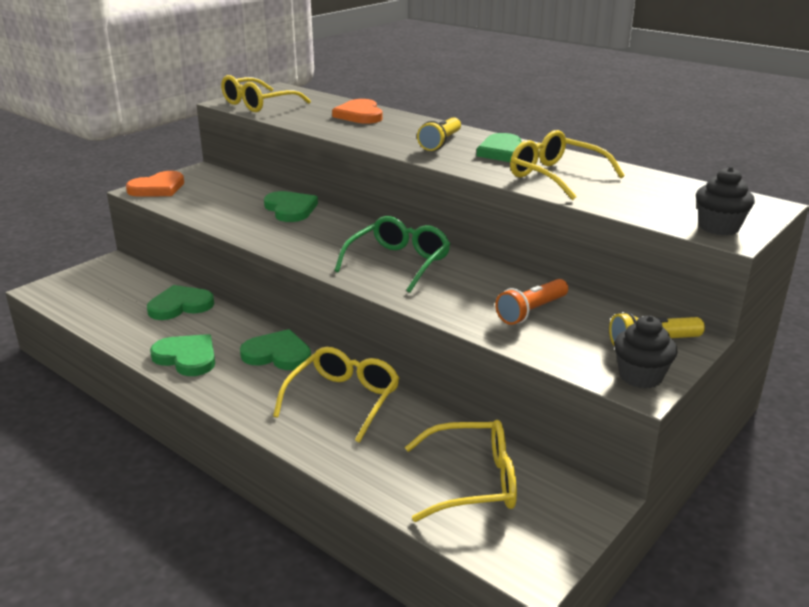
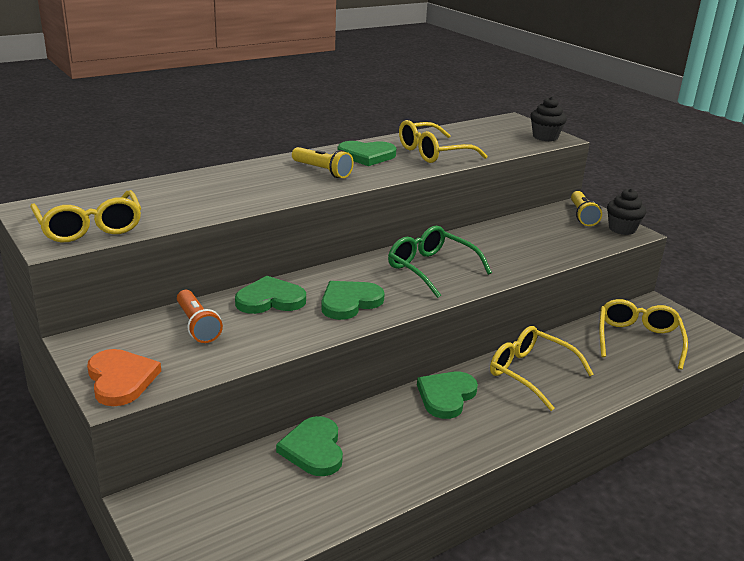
camera: 75 degrees left, 0 degrees up
green heart [150,334,215,376] -> green heart moved to [321,281,385,320]
orange heart [332,99,382,124] -> none
orange flashlight [495,279,568,325] -> orange flashlight moved to [177,290,223,343]

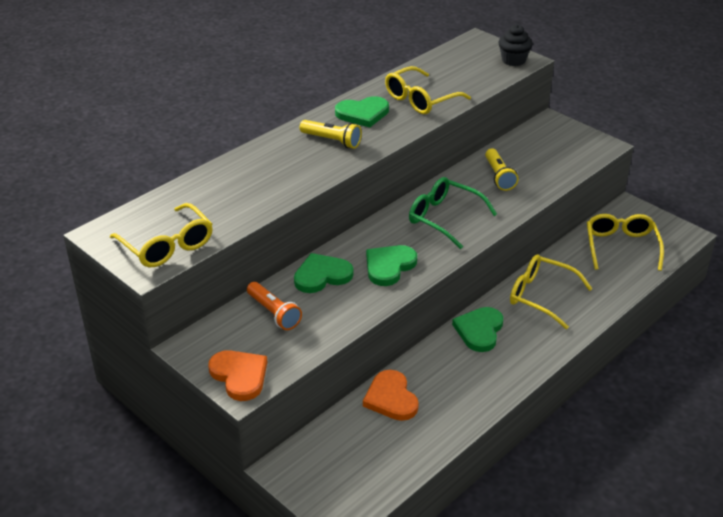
camera: 10 degrees left, 10 degrees up
green heart [276,416,343,476] -> orange heart [363,370,419,421]
yellow flashlight [571,191,602,226] -> yellow flashlight moved to [485,148,519,191]
black cupcake [607,188,646,235] -> none

